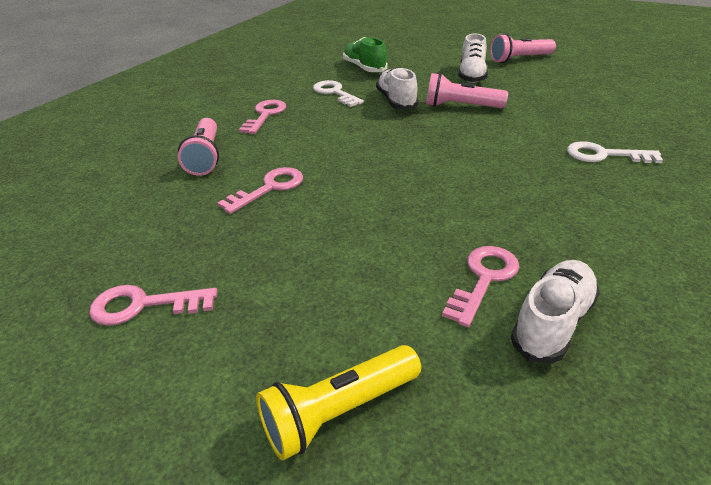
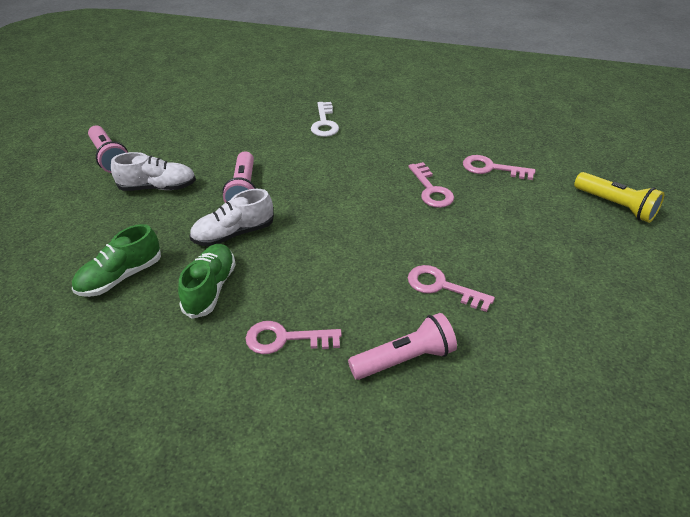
camera: 105 degrees left, 5 degrees up
pink key [89,285,218,326] -> pink key moved to [408,162,454,208]
white key [313,80,364,107] -> green shoe [178,244,236,319]
white shoe [511,260,600,363] -> none

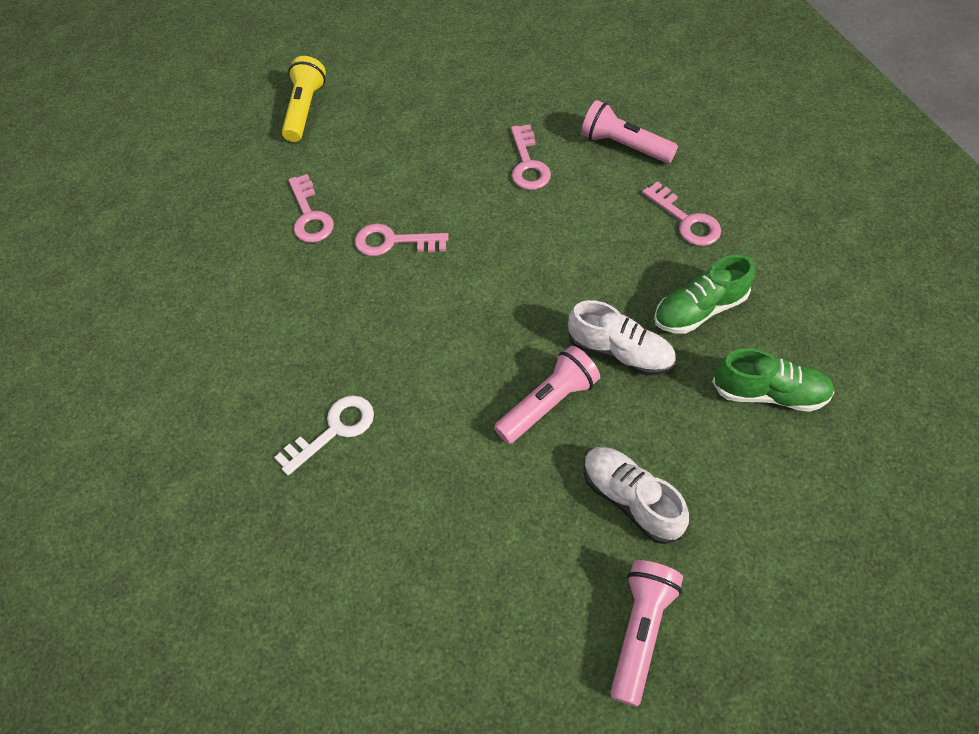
camera: 125 degrees left, 15 degrees up
pink key [408,162,454,208] -> pink key turned 120 degrees counterclockwise [354,224,449,256]

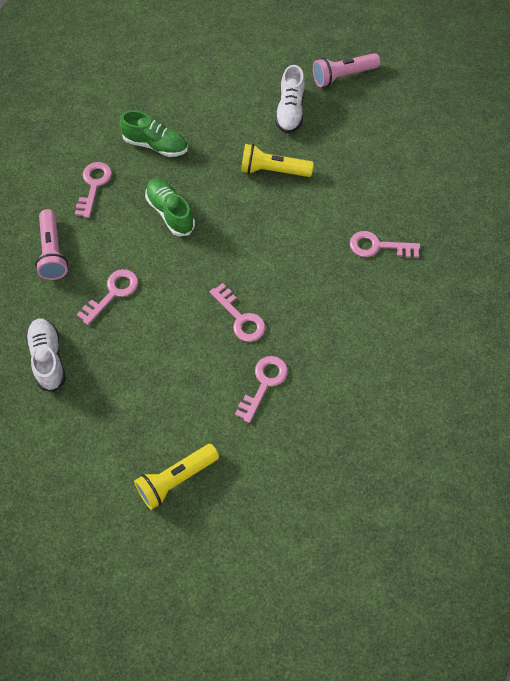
camera: 135 degrees left, 5 degrees up
white key [274,395,374,475] -> pink key [350,231,420,258]
pink flashlight [494,346,600,444] -> yellow flashlight [241,144,314,177]
white shoe [568,300,676,376] -> white shoe moved to [25,318,66,392]
green shoe [712,348,835,412] -> green shoe moved to [145,178,195,236]

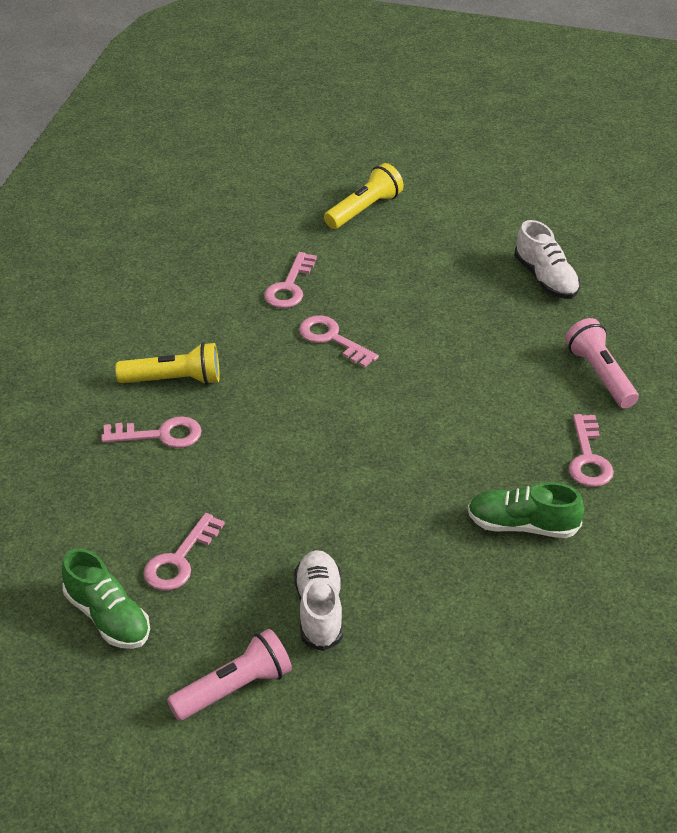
camera: 170 degrees right, 20 degrees down
pink key [77,269,138,325] -> pink key moved to [144,513,225,591]
green shoe [145,178,195,236] -> green shoe moved to [62,548,150,649]
yellow flashlight [241,144,314,177] -> yellow flashlight moved to [115,342,220,385]

